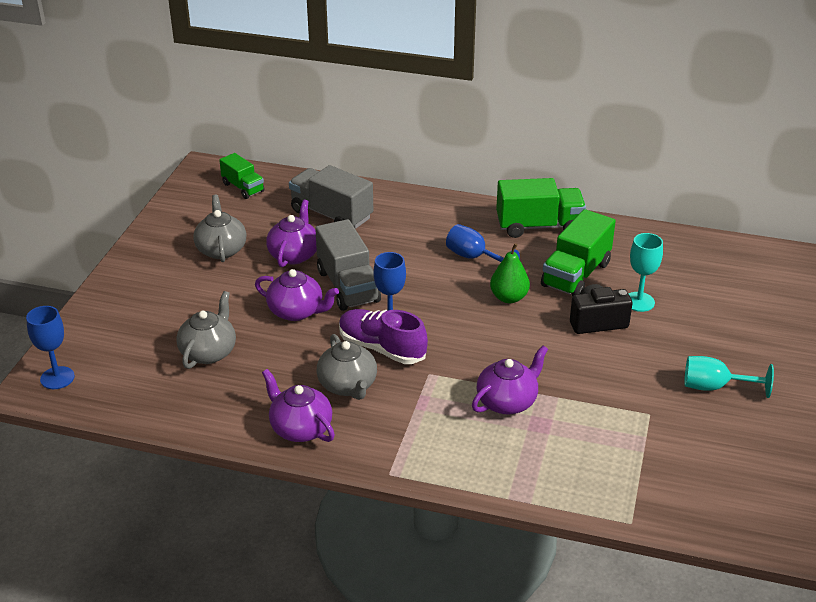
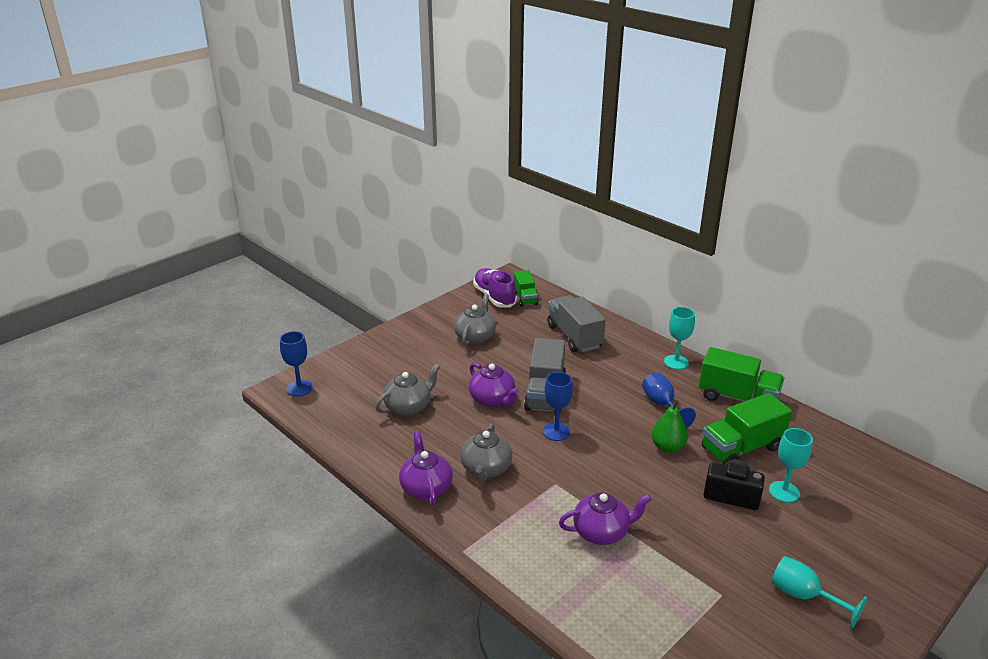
camera: 30 degrees right, 5 degrees down
purple teapot [266,200,317,267] -> none
purple shoe [339,309,428,364] -> purple shoe moved to [473,268,517,307]
none -> turquoise goblet [664,307,695,370]

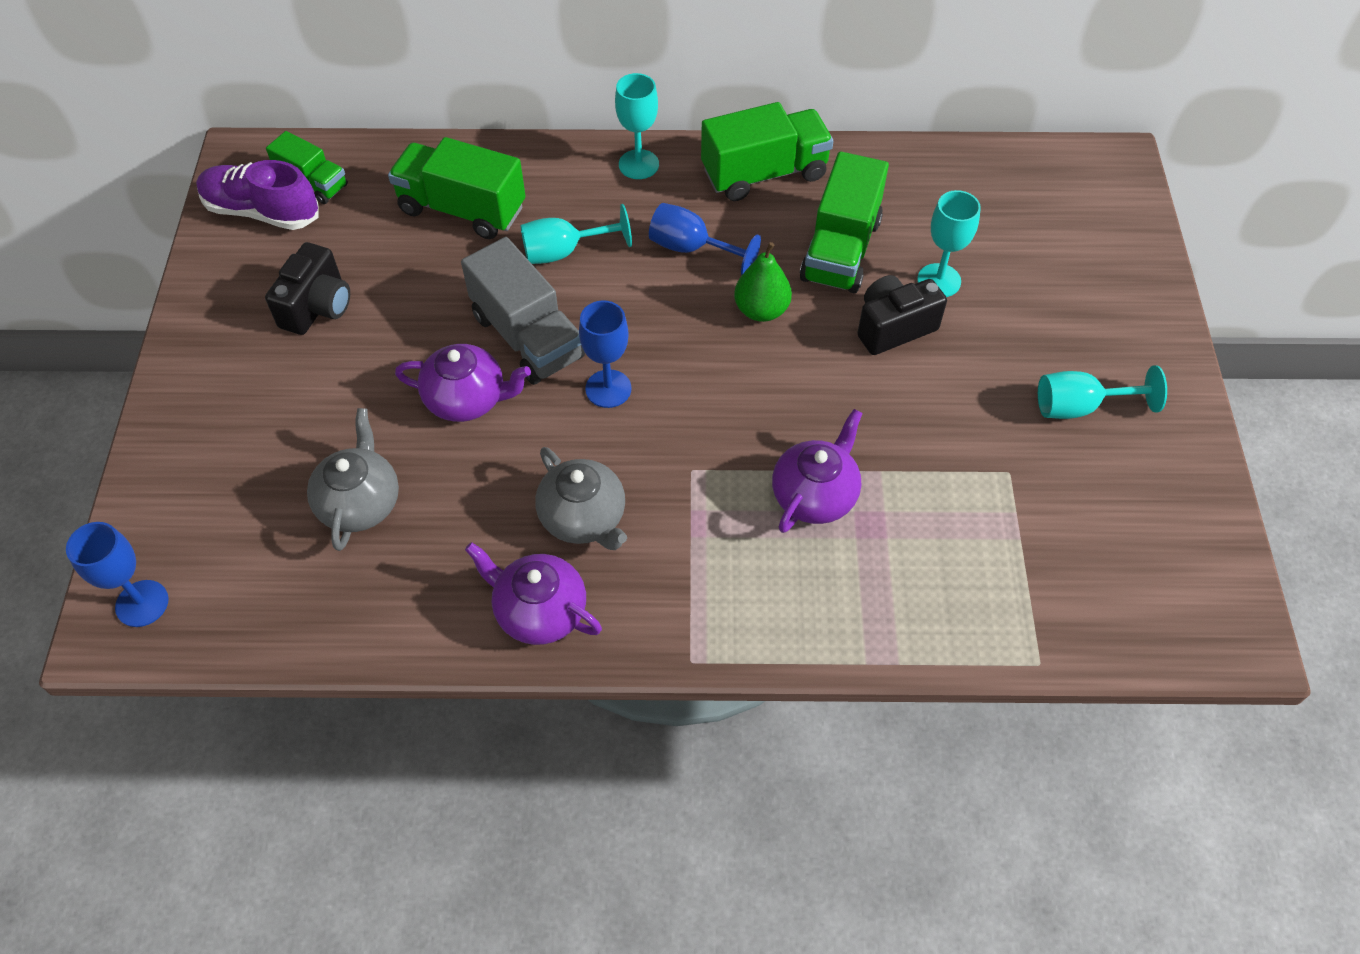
camera: 45 degrees left, 25 degrees up
grey teapot [454,294,496,346] -> black camera [265,242,350,335]
grey truck [547,295,606,352] -> green truck [388,137,526,239]
none -> turquoise goblet [520,204,632,264]

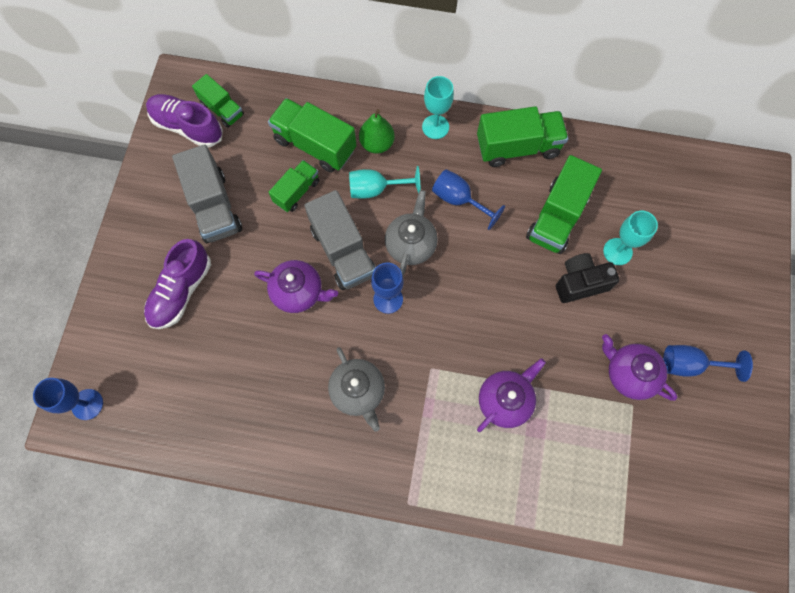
camera: 10 degrees right, 15 degrees up
black camera [265,242,350,335] -> grey truck [172,144,242,243]
grey teapot [307,408,399,551] -> grey teapot moved to [385,190,438,276]
purple teapot [465,542,602,645] -> purple teapot moved to [602,334,677,401]
green pear [734,242,792,322] -> green pear moved to [359,109,395,153]
turquoise goblet [1038,365,1167,419] -> blue goblet [663,345,753,382]
none -> purple shoe [144,239,211,329]
none -> green truck [269,160,319,212]

